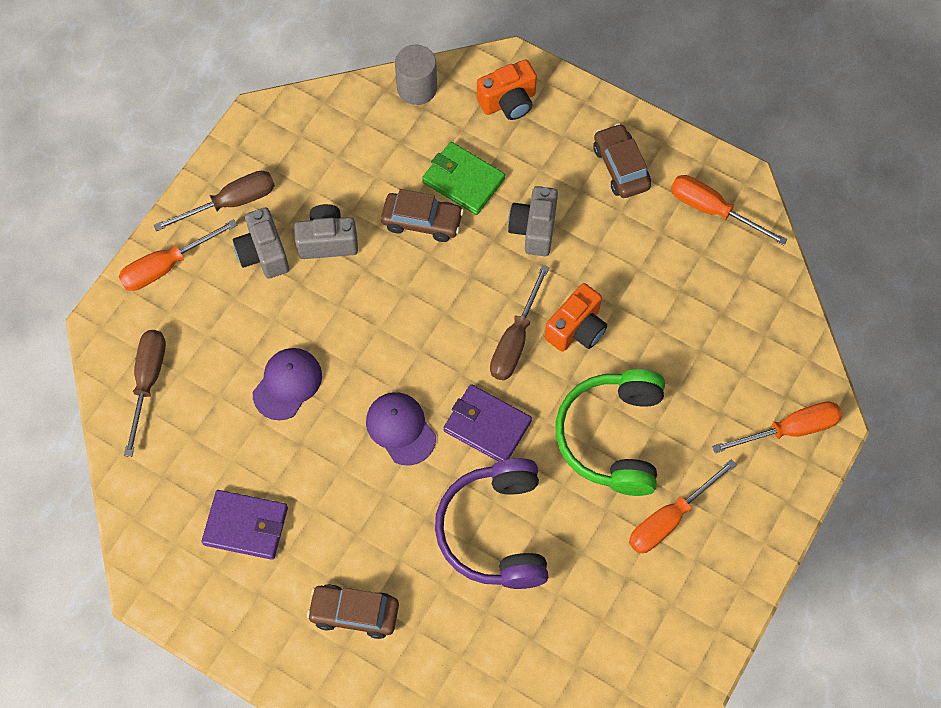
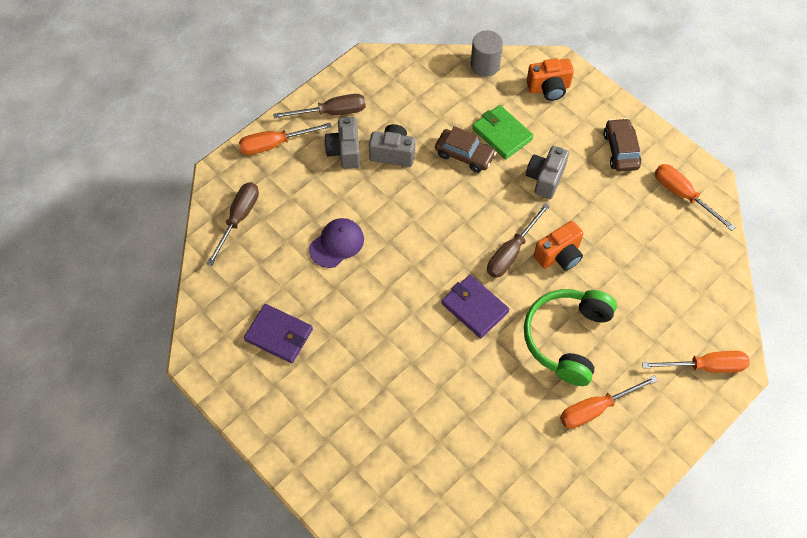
camera: 15 degrees right, 5 degrees down
brown car [307,584,399,639] -> none
purple cap [366,392,436,466] -> none
purple headphones [435,458,548,589] -> none

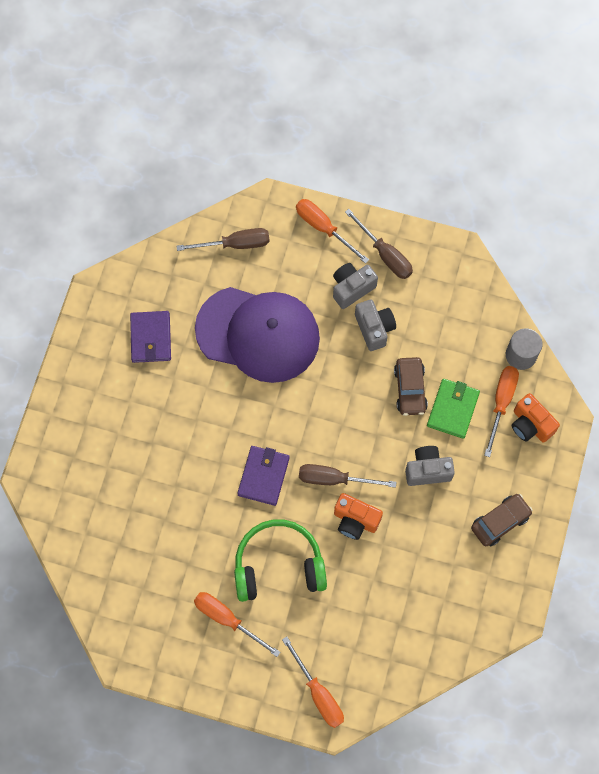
camera: 60 degrees right, 10 degrees up
purple cap [309,218,364,268] -> purple cap [195,287,320,383], size x2.23
orange screwdriver [655,164,736,231] -> orange screwdriver moved to [484,366,519,457]

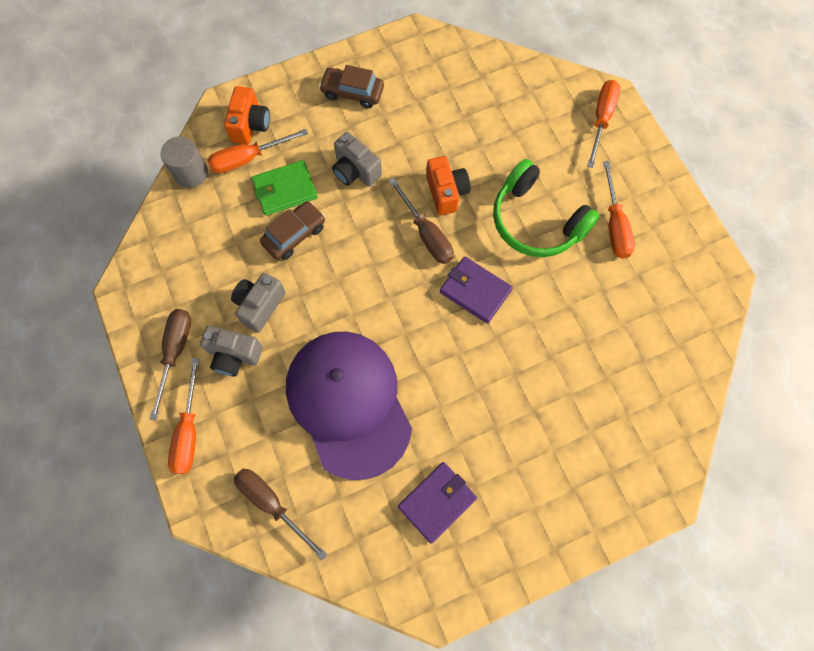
camera: 130 degrees left, 0 degrees up
purple wallet [237,446,290,506] -> purple wallet turned 60 degrees clockwise [440,257,513,324]

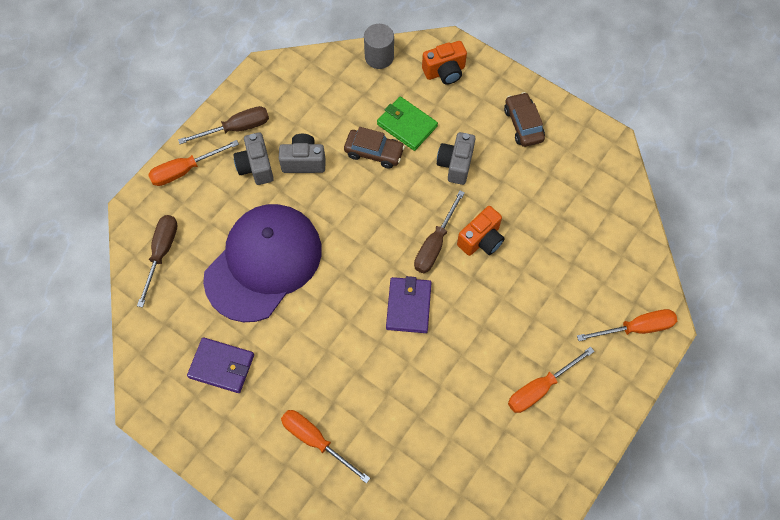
camera: 60 degrees right, 5 degrees down
orange screwdriver [208,129,308,173] -> orange screwdriver moved to [281,410,370,484]
green headphones [493,159,600,257] -> none

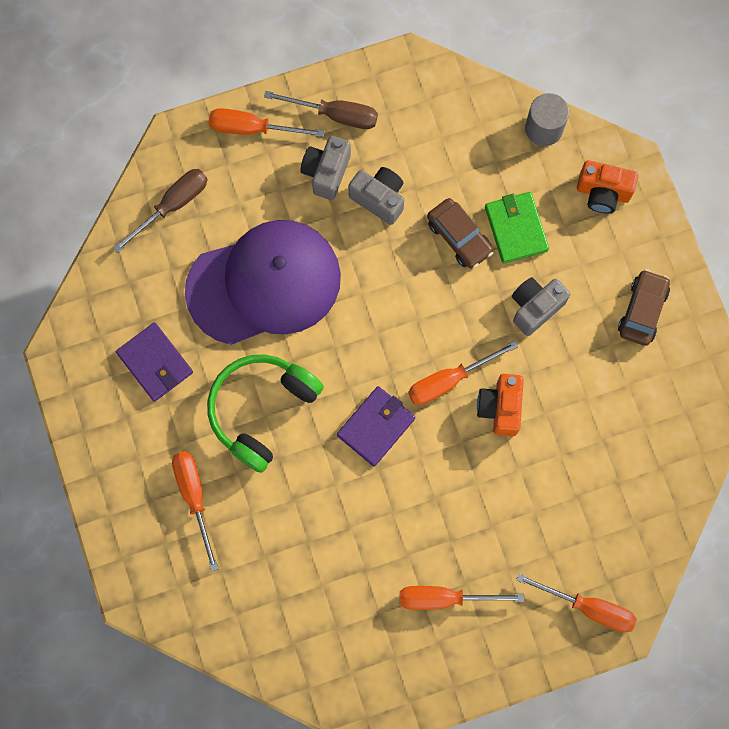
camera: 35 degrees right, 10 degrees up
brown screwdriver [414,190,465,273] -> orange screwdriver [408,341,518,405]
orange camera [457,206,505,256] -> orange camera turned 105 degrees clockwise [477,374,524,436]
none -> green headphones [207,354,324,473]

